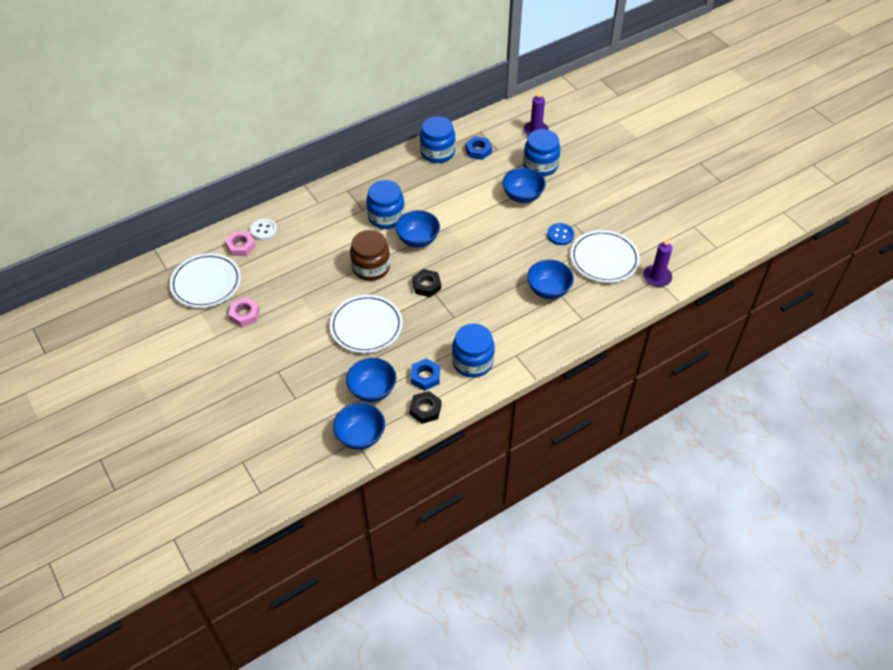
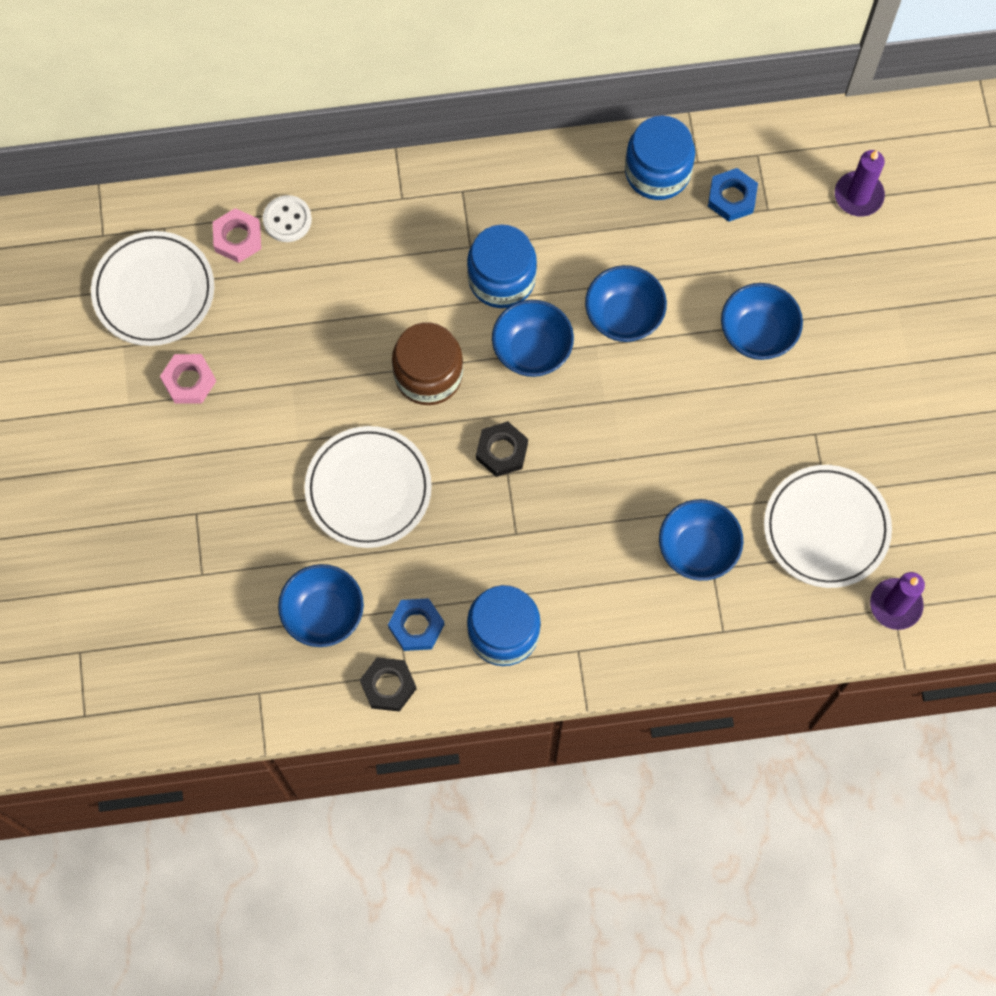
camera: 25 degrees right, 20 degrees up
blue bowl [333,403,385,450] -> blue bowl moved to [585,265,667,342]
blue jar [523,129,561,176] -> none
blue button [547,223,574,245] -> none

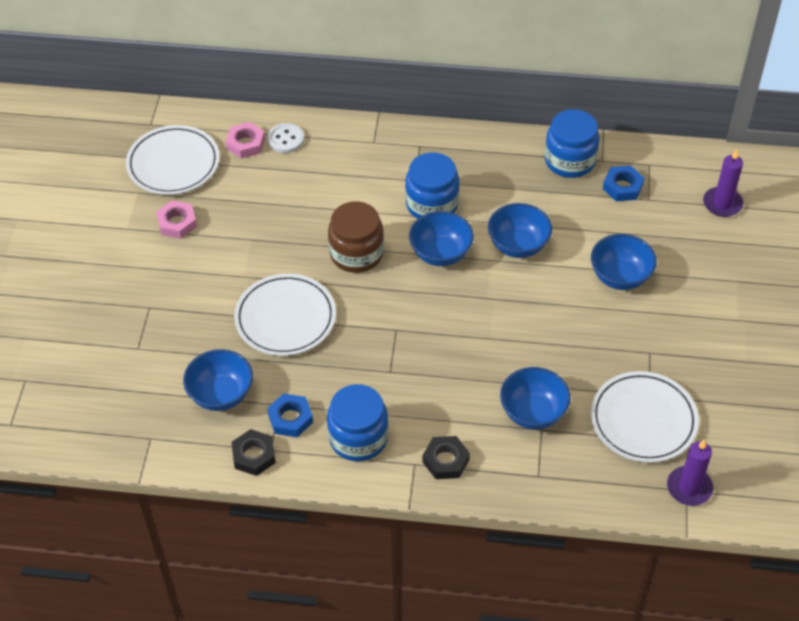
camera: 15 degrees right, 20 degrees down
black nut [476,421,528,477] -> black nut moved to [422,436,470,479]

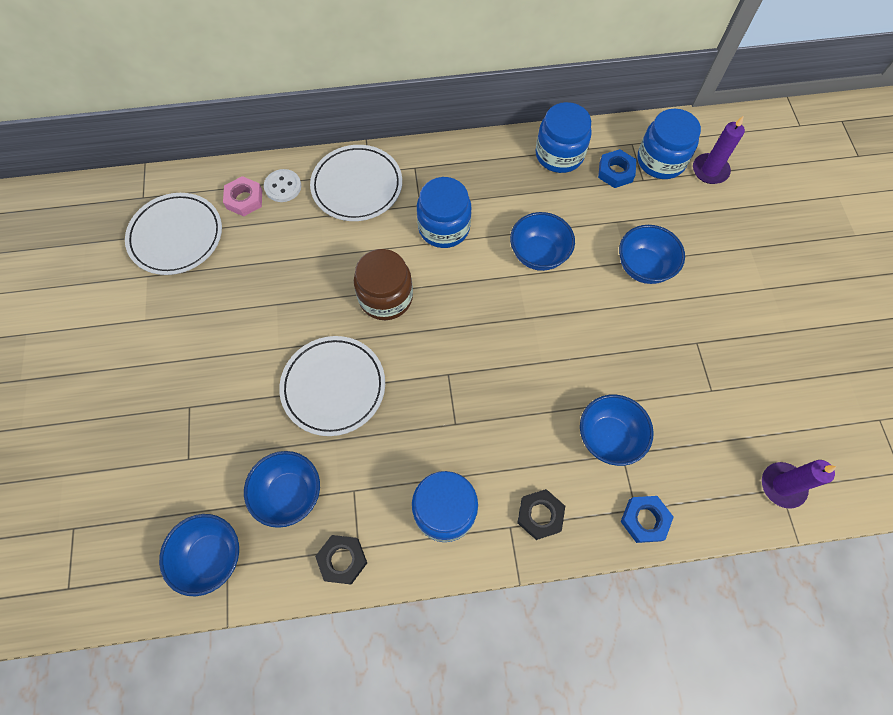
camera: 15 degrees left, 15 degrees up
pink nut [156,200,197,239] -> none
blue nut [267,393,313,437] -> blue nut moved to [621,496,674,543]
blue bowl [409,211,474,266] -> blue bowl moved to [159,514,239,596]
white plate [591,371,699,463] -> white plate moved to [310,145,402,221]
none -> blue jar [637,109,701,179]

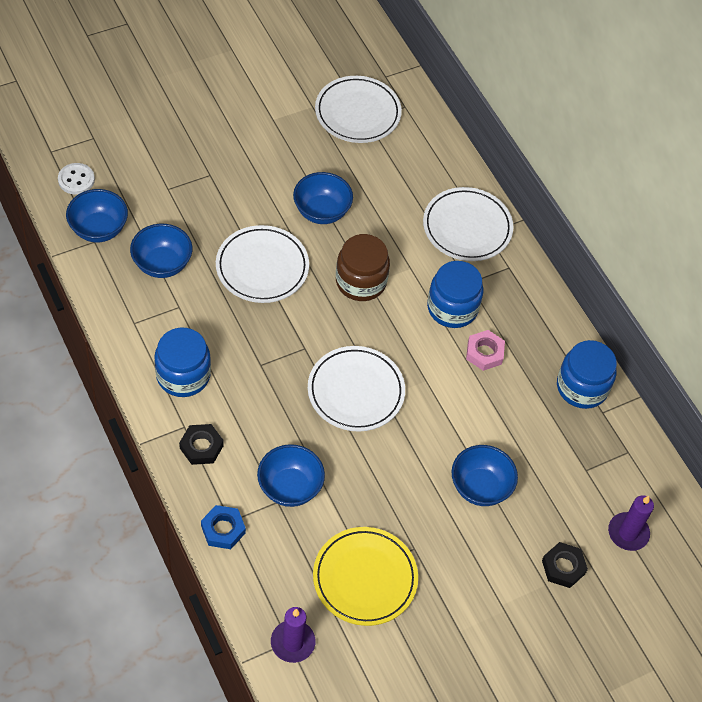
camera: 65 degrees right, 10 degrees down
pink nut [223,176,262,216] -> pink nut moved to [466,330,505,371]
white button [264,169,301,202] -> white button moved to [58,163,95,194]
black nut [315,535,367,585] -> black nut moved to [542,542,588,588]
blue bowl [510,212,575,271] -> blue bowl moved to [293,172,353,224]
blue nut [598,149,637,188] -> none
blue jar [637,109,701,179] -> none
none -> white plate [308,346,405,432]
none -> yellow plate [313,527,418,626]

